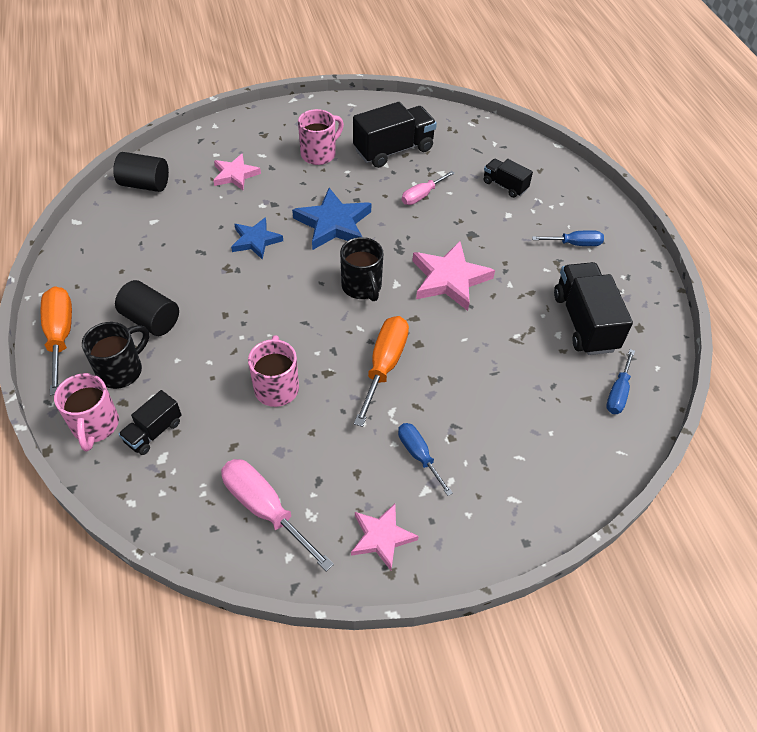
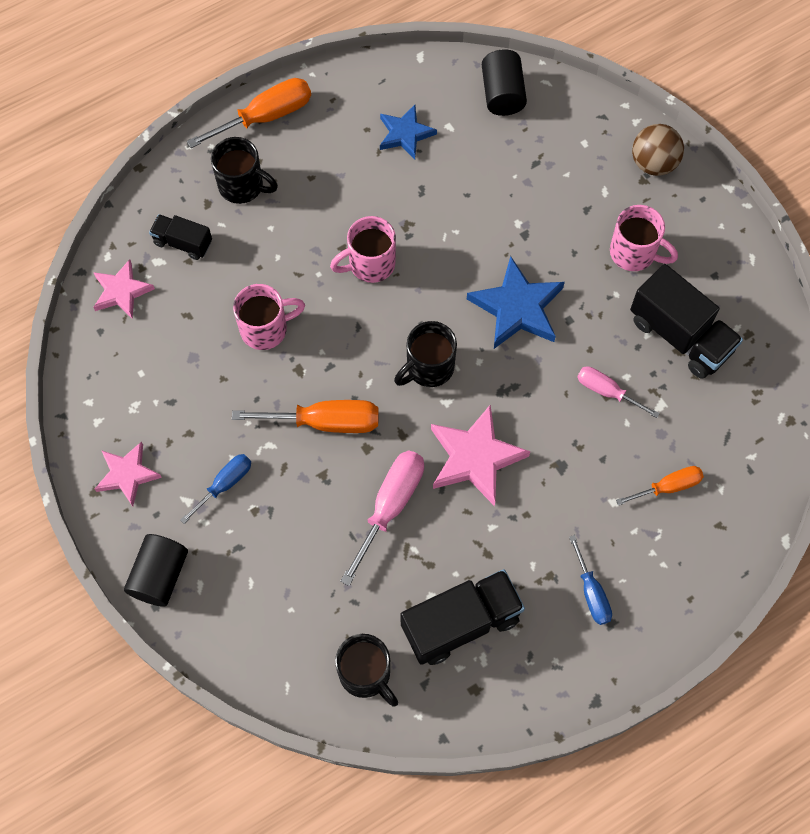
camera: 75 degrees right, 15 degrees up
pink mug [54,373,119,452] -> pink mug moved to [330,216,396,283]
black cylinder [115,280,179,336] -> black cylinder moved to [124,534,188,607]
pink star [213,153,261,190] -> pink star moved to [93,259,155,319]
pink screwdriver [221,459,334,572] -> pink screwdriver moved to [340,450,424,586]
blue star [231,217,283,260] -> blue star moved to [380,105,437,160]
black truck [484,159,533,198] -> orange screwdriver [616,466,704,506]
blue screwdriver [606,349,635,414] -> black mug [335,634,398,706]
none -> brown ball [632,124,684,176]

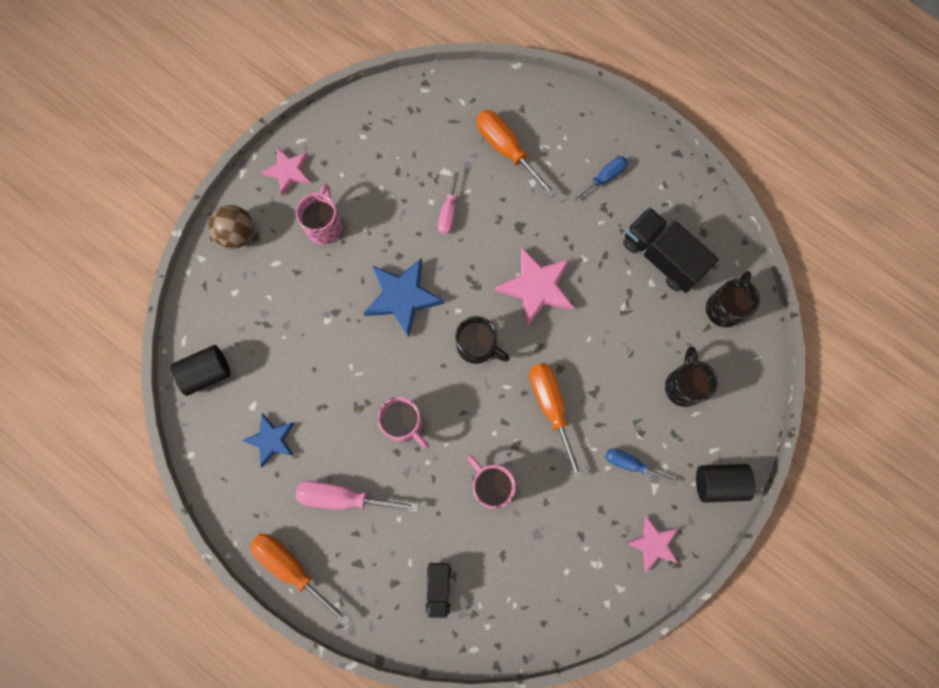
camera: 110 degrees left, 10 degrees up
pink star [93,259,155,319] -> pink star moved to [261,147,311,196]
black mug [211,137,278,204] -> black mug moved to [665,347,718,407]
pink screwdriver [340,450,424,586] -> pink screwdriver moved to [296,481,419,513]
orange screwdriver [616,466,704,506] -> orange screwdriver [476,110,557,198], size x1.63
black truck [630,264,743,379] -> none

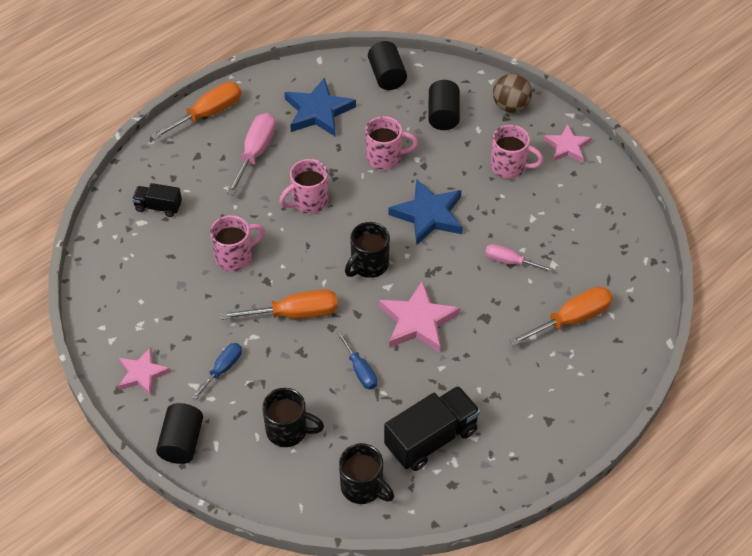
camera: 100 degrees right, 25 degrees down
blue star [242,413,294,467] -> blue star [284,77,356,137], size x1.56
blue screwdriver [571,156,628,202] -> blue screwdriver moved to [337,331,377,390]
none -> pink mug [365,116,418,170]
none -> black cylinder [428,80,460,130]

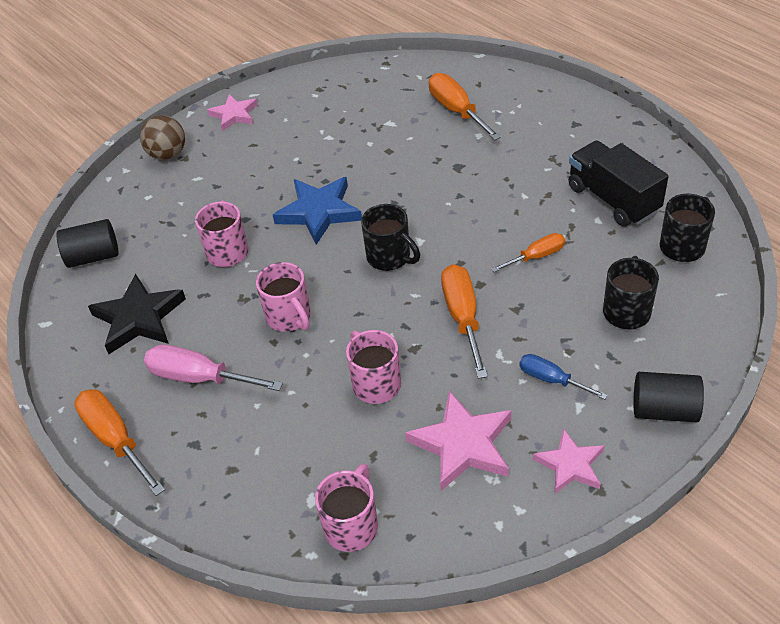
camera: 85 degrees left, 5 degrees down
black truck [132,183,182,217] -> none
blue star [284,77,356,137] -> black star [88,274,186,354]
blue screwdriver [337,331,377,390] -> orange screwdriver [491,233,565,272]
pink star [379,280,460,353] -> pink star moved to [405,391,511,491]
black cylinder [428,80,460,130] -> none
pink screwdriver [485,244,554,272] -> none
pink mug [490,125,544,178] -> pink mug moved to [315,464,378,552]

